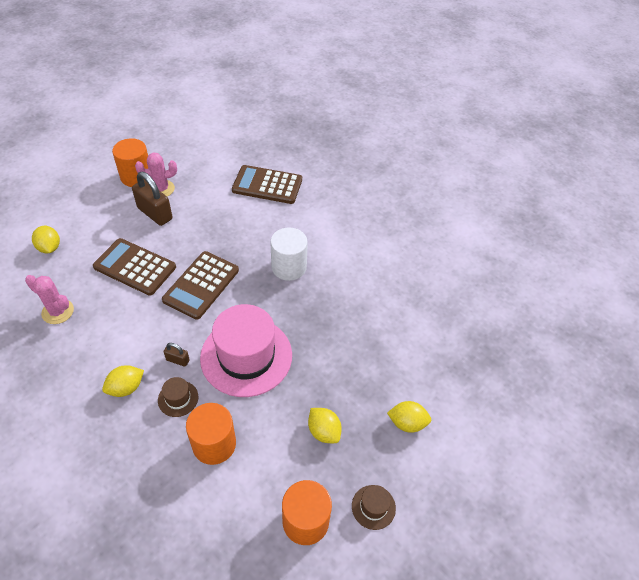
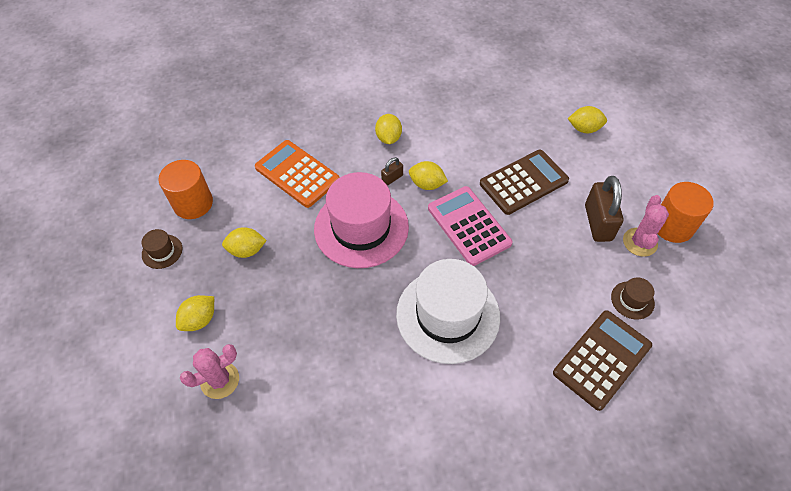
camera: 125 degrees right, 5 degrees up
pink cactus [25,275,74,324] -> pink cactus moved to [180,344,239,399]
brown padlock [132,172,173,226] -> brown padlock turned 75 degrees counterclockwise [585,176,623,242]
brown hat [158,377,198,417] -> brown hat moved to [611,277,655,319]
brown calculator [162,251,239,320] -> pink calculator [428,186,513,266]
orange cylinder [186,403,236,465] -> orange calculator [255,140,340,208]
white cylinder [270,227,308,281] -> white hat [396,259,500,364]
none -> yellow lemon [409,161,448,190]

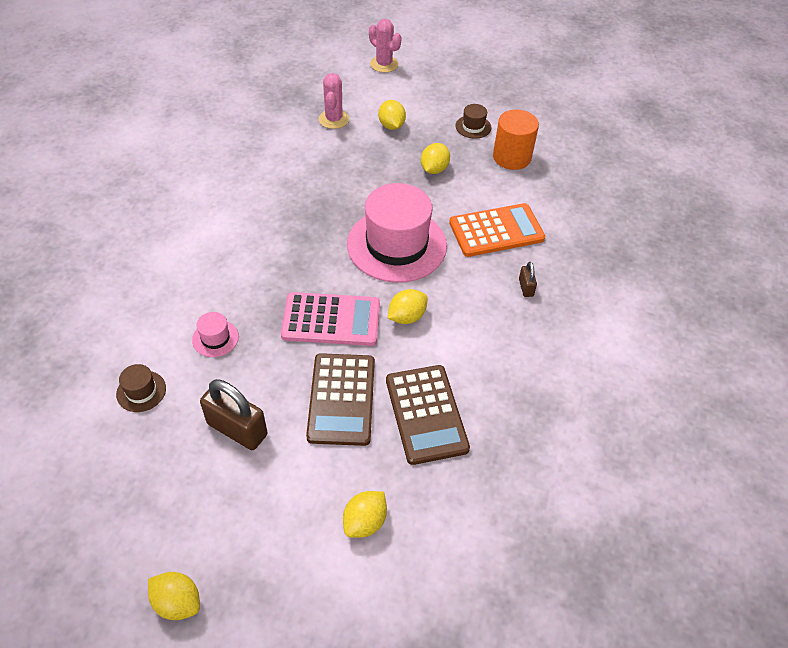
camera: 120 degrees right, 5 degrees down
yellow lemon [375,114,402,144] -> yellow lemon moved to [148,572,200,620]
brown padlock [381,157,403,186] -> brown padlock moved to [519,262,537,297]
white hat [396,259,500,364] -> none
brown calculator [553,310,652,411] -> brown calculator moved to [386,365,470,465]
pink cactus [623,195,669,257] -> pink cactus moved to [369,19,402,73]
orange cylinder [658,182,714,243] -> none
none -> pink hat [192,312,239,357]

